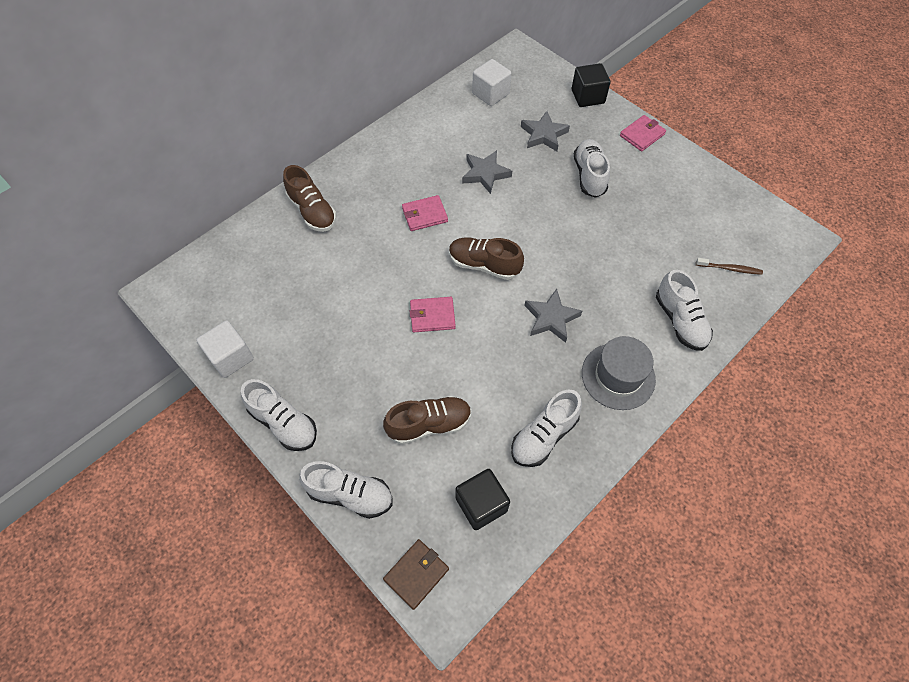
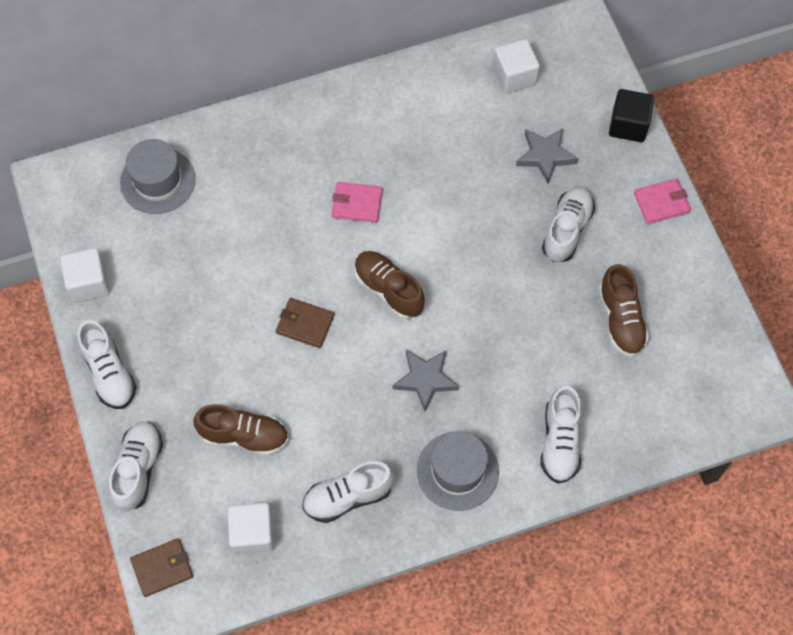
camera: 25 degrees right, 5 degrees up
brown shoe [283,165,336,232] -> brown shoe moved to [599,264,649,357]
white shoe [299,461,393,519] -> white shoe turned 120 degrees counterclockwise [109,421,163,511]
pink wallet [410,297,456,332] -> brown wallet [276,298,334,348]
black cube [456,469,510,530] -> white cube [227,503,274,555]
grey star [462,150,512,194] -> none
brown toothbrush [696,258,763,275] -> none
none -> grey hat [120,139,196,214]

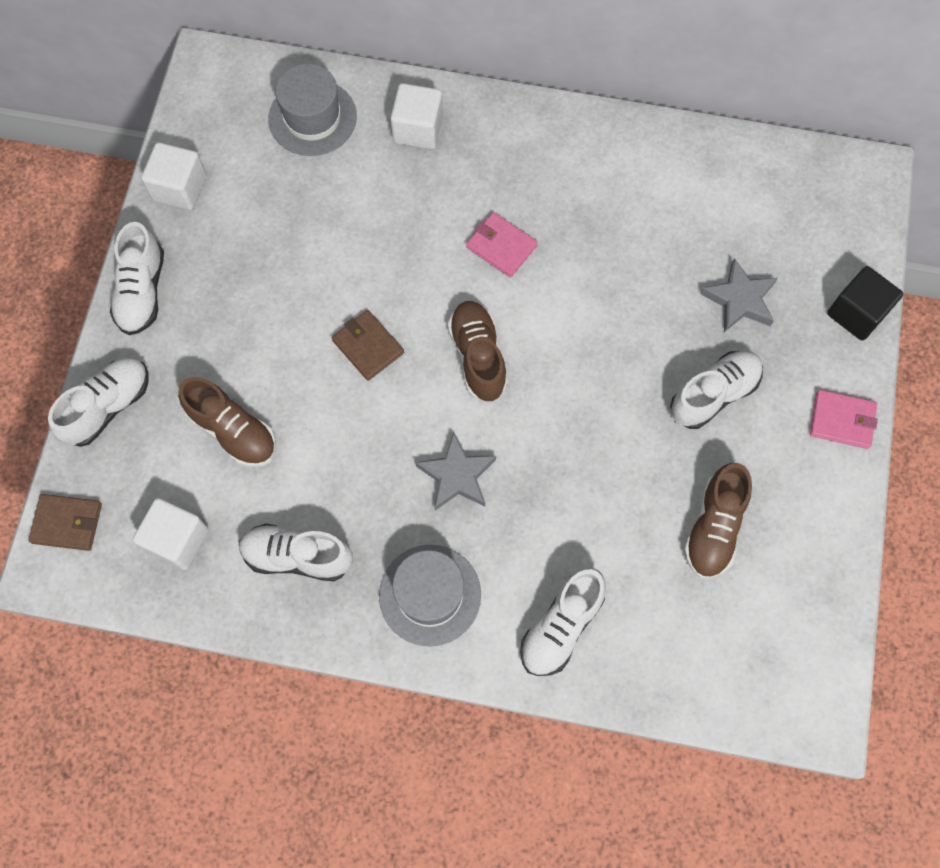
camera: 30 degrees right, 5 degrees up
white cube [493,39,540,94] -> white cube moved to [390,83,443,149]

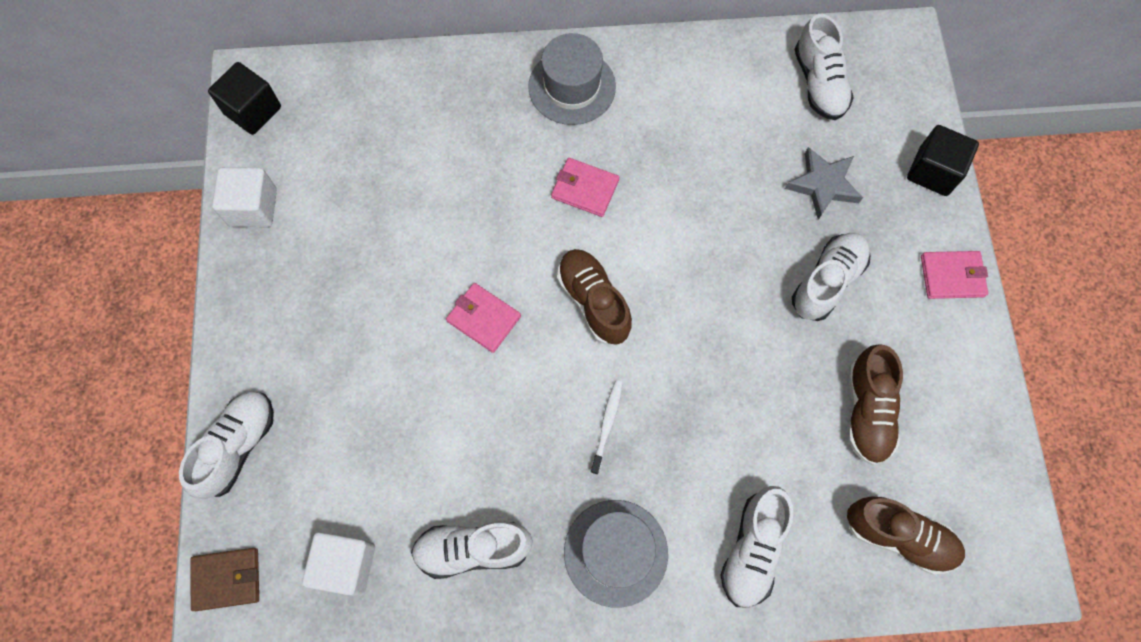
camera: 15 degrees left, 0 degrees up
white shoe [110,222,164,335] -> white shoe moved to [794,14,854,120]
brown shoe [178,377,276,467] -> brown shoe moved to [847,496,965,575]
grey hat [268,64,357,156] -> grey hat moved to [528,33,616,125]
brown wallet [332,310,404,381] -> pink wallet [446,283,521,353]
white cube [390,83,443,149] -> none
grey star [415,431,496,511] -> white toothbrush [590,380,623,474]
none -> black cube [208,62,281,135]

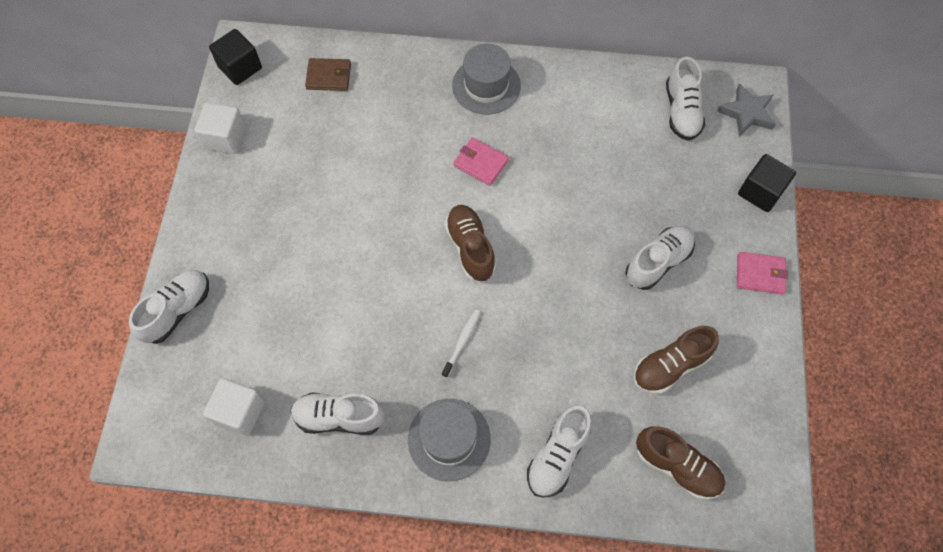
camera: 10 degrees right, 5 degrees down
brown wallet [190,548,259,611] -> brown wallet moved to [305,58,351,91]
pink wallet [446,283,521,353] -> none
grey star [785,147,863,220] -> grey star moved to [717,83,776,137]
brown shoe [848,344,903,465] -> brown shoe turned 45 degrees clockwise [633,326,719,394]

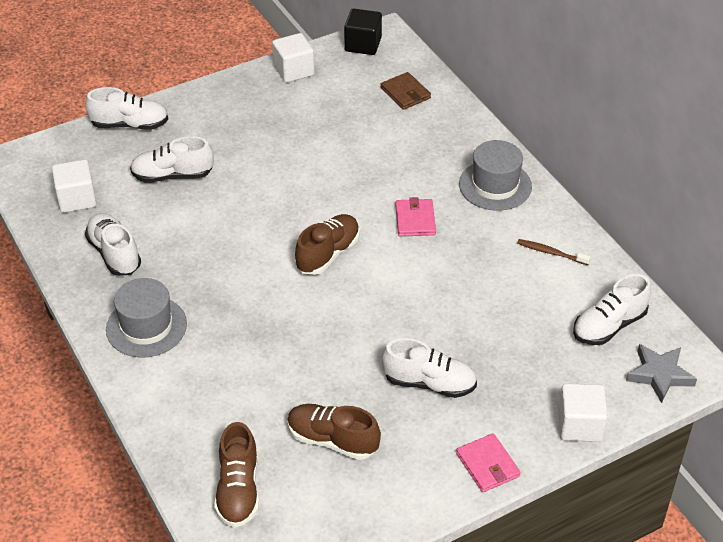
camera: 55 degrees right, 20 degrees down
white toothbrush [442,309,480,378] -> none
white shoe [527,405,592,497] -> white shoe moved to [130,136,214,183]
black cube [738,154,796,212] -> white cube [558,383,608,442]
none -> brown toothbrush [517,239,590,265]

